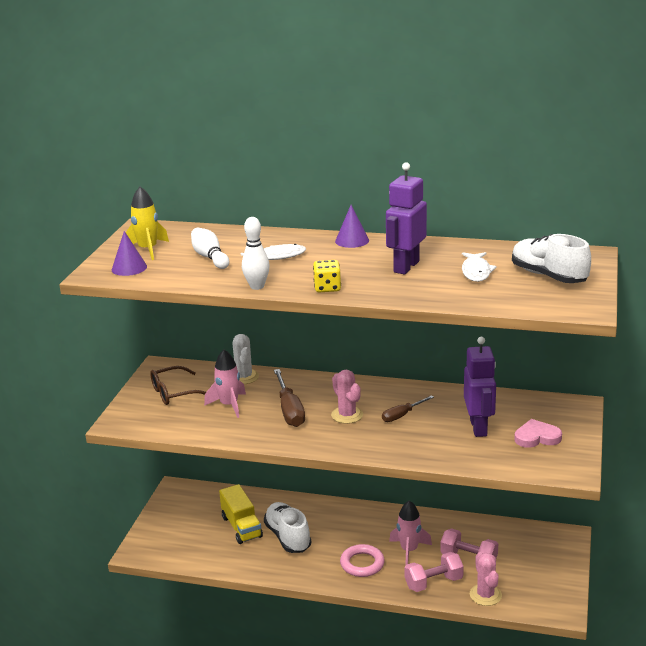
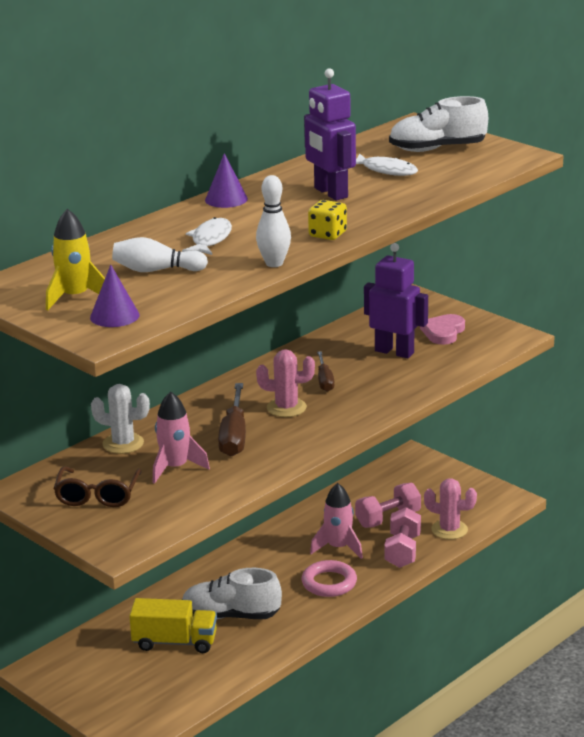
camera: 60 degrees left, 0 degrees up
brown screwdriver [274,369,305,427] -> brown screwdriver turned 75 degrees clockwise [218,383,246,456]

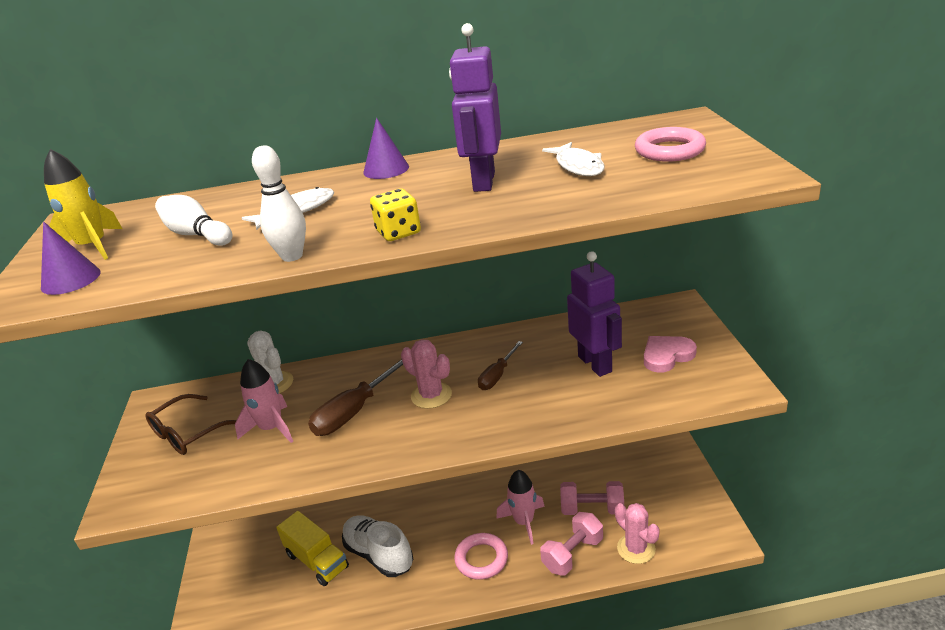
camera: 40 degrees right, 5 degrees up
white shoe [389,96,488,152] -> pink ring [635,127,706,162]

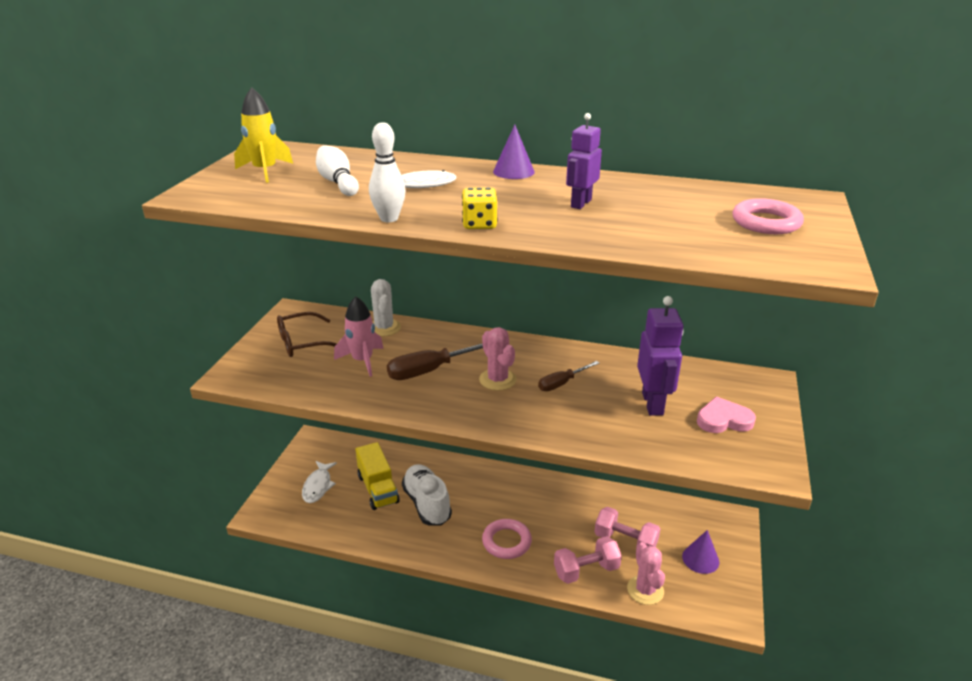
camera: 20 degrees right, 0 degrees up
purple cone [41,222,101,295] -> purple cone moved to [682,530,719,574]
purple robot [449,23,501,192] -> purple robot [566,113,602,209], size x0.65
pink rocket [496,470,545,545] -> none
white fish [542,142,604,176] -> white fish moved to [302,461,337,503]

